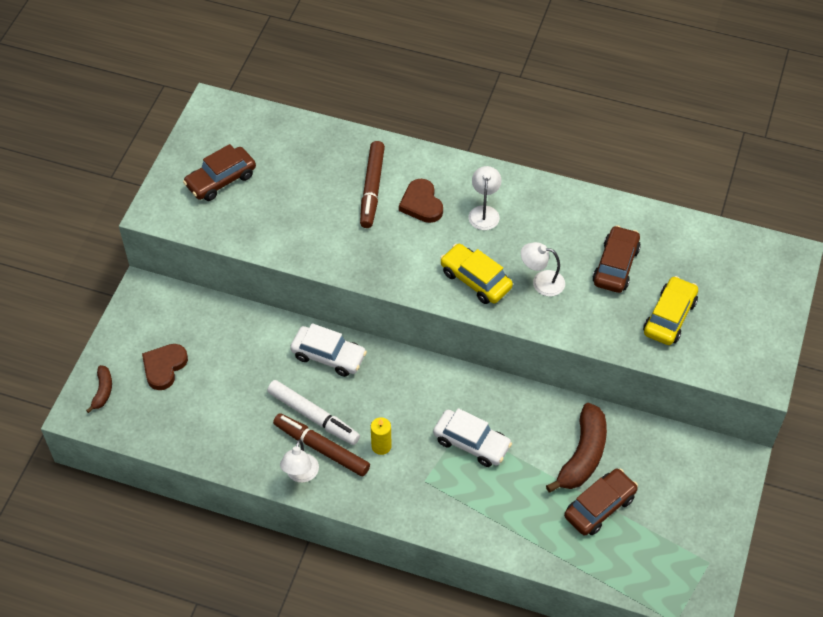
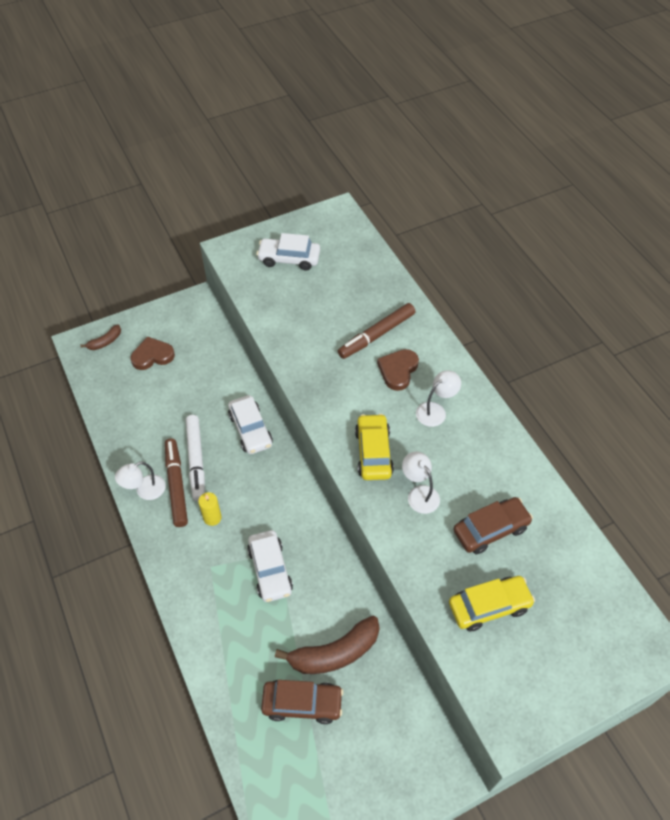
camera: 45 degrees right, 0 degrees up
brown car [183,144,256,201] -> white car [256,233,320,271]

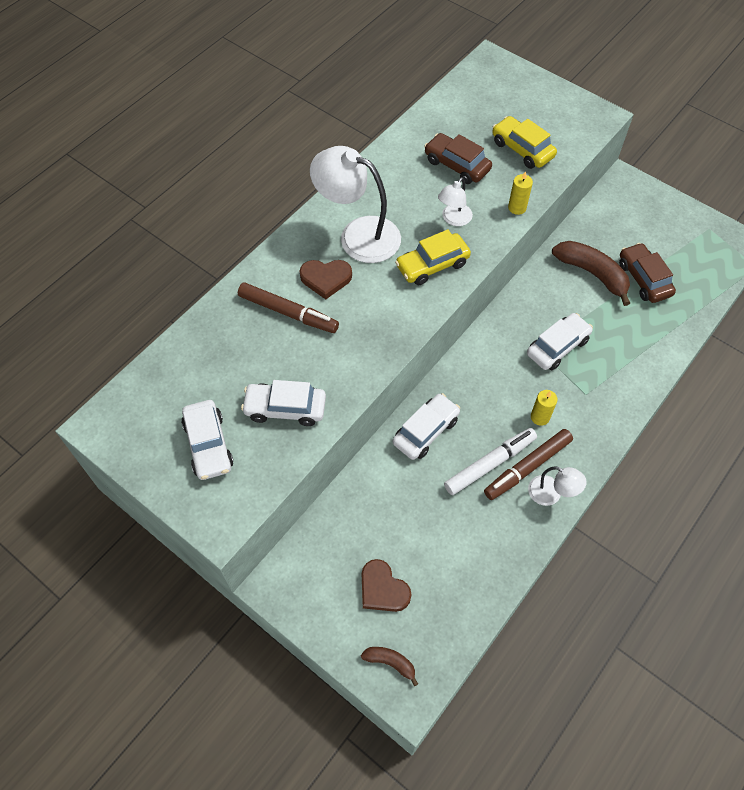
camera: 115 degrees left, 5 degrees up
white lamp [416,370,461,427] -> white lamp [310,146,401,263], size x1.96
none -> white car [241,380,326,426]
none -> yellow candle [508,171,533,215]

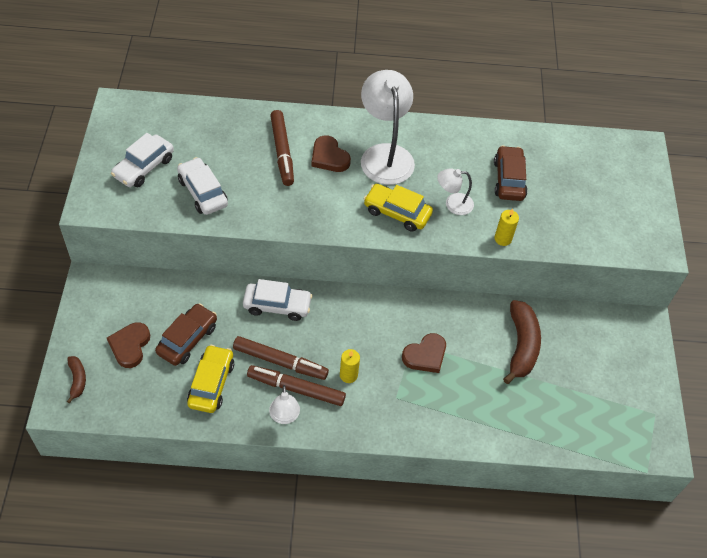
camera: 50 degrees right, 5 degrees down
white marker [444,428,537,495] -> brown marker [233,336,329,380]
yellow car [492,116,557,169] -> yellow car moved to [187,345,234,413]
white car [527,313,593,370] -> brown heart [402,333,446,373]
brown car [619,243,676,303] -> brown car moved to [155,303,217,366]

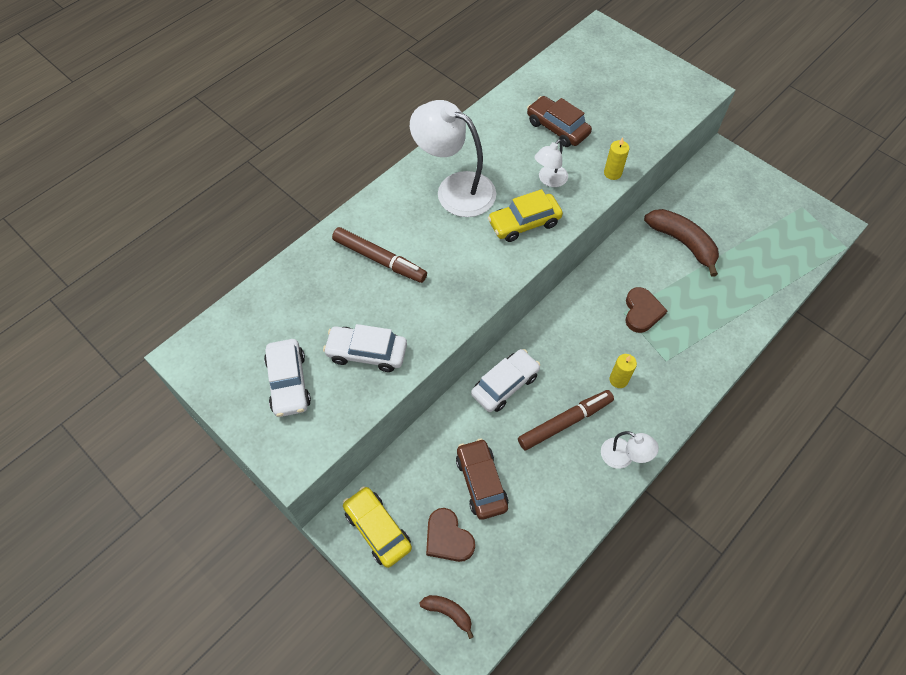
camera: 45 degrees left, 5 degrees up
yellow car [187,345,234,413] -> yellow car moved to [343,486,412,568]
brown marker [247,365,346,406] -> none
brown heart [311,136,351,172] -> none

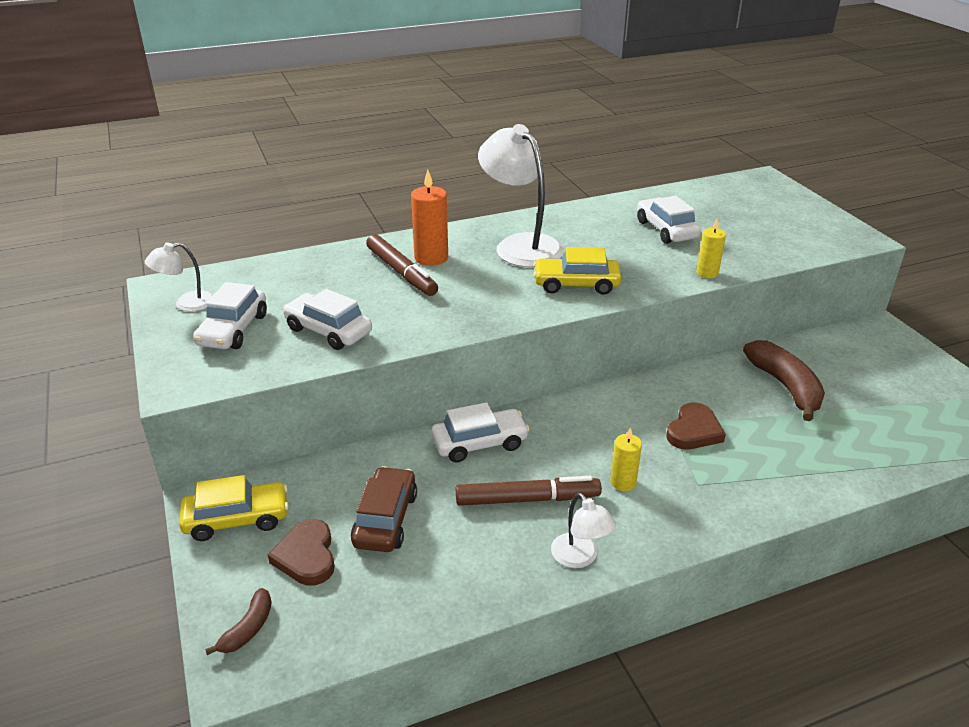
camera: 25 degrees right, 25 degrees down
yellow car [343,486,412,568] -> yellow car turned 90 degrees clockwise [179,475,289,541]
brown banana [420,595,474,639] -> brown banana turned 60 degrees clockwise [205,588,272,655]
brown car [527,96,592,147] -> white car [637,196,701,244]
white lamp [535,139,568,187] -> white lamp moved to [145,242,213,312]
none -> orange candle [411,170,448,266]

